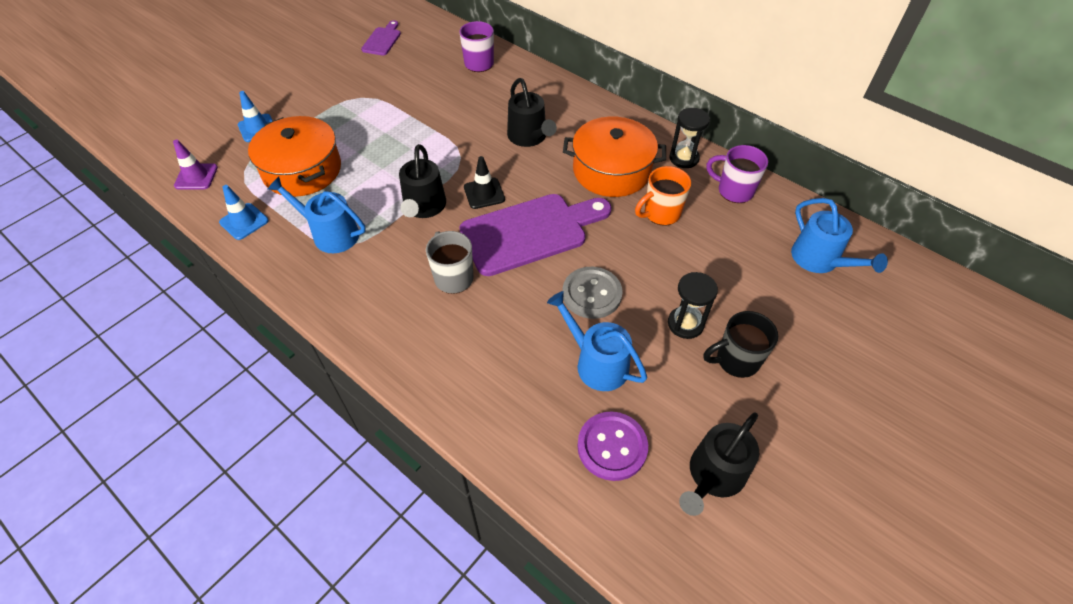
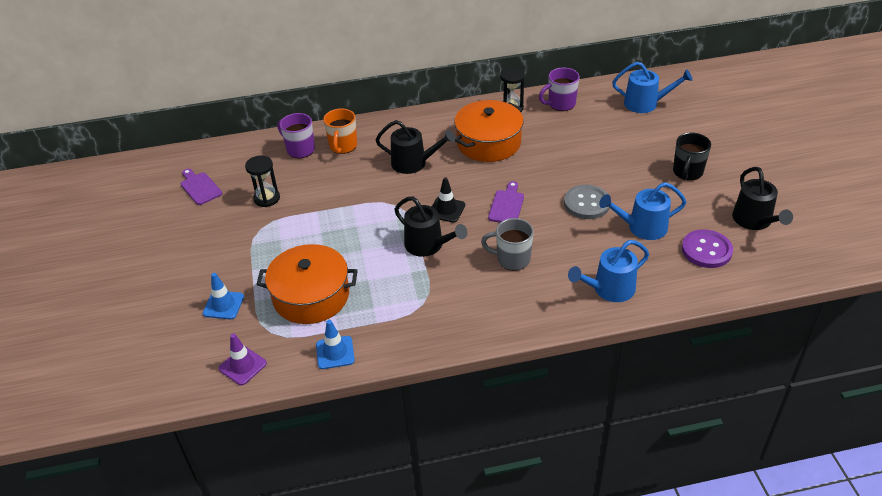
camera: 50 degrees left, 10 degrees down
blue watering can [268,177,366,253] -> blue watering can moved to [568,240,649,302]
purple cutting board [459,194,612,276] -> purple cutting board [488,181,524,223], size x0.48
orange mug [635,166,691,226] -> orange mug moved to [323,108,357,154]
black hourglass [668,272,718,339] -> black hourglass moved to [245,155,280,207]

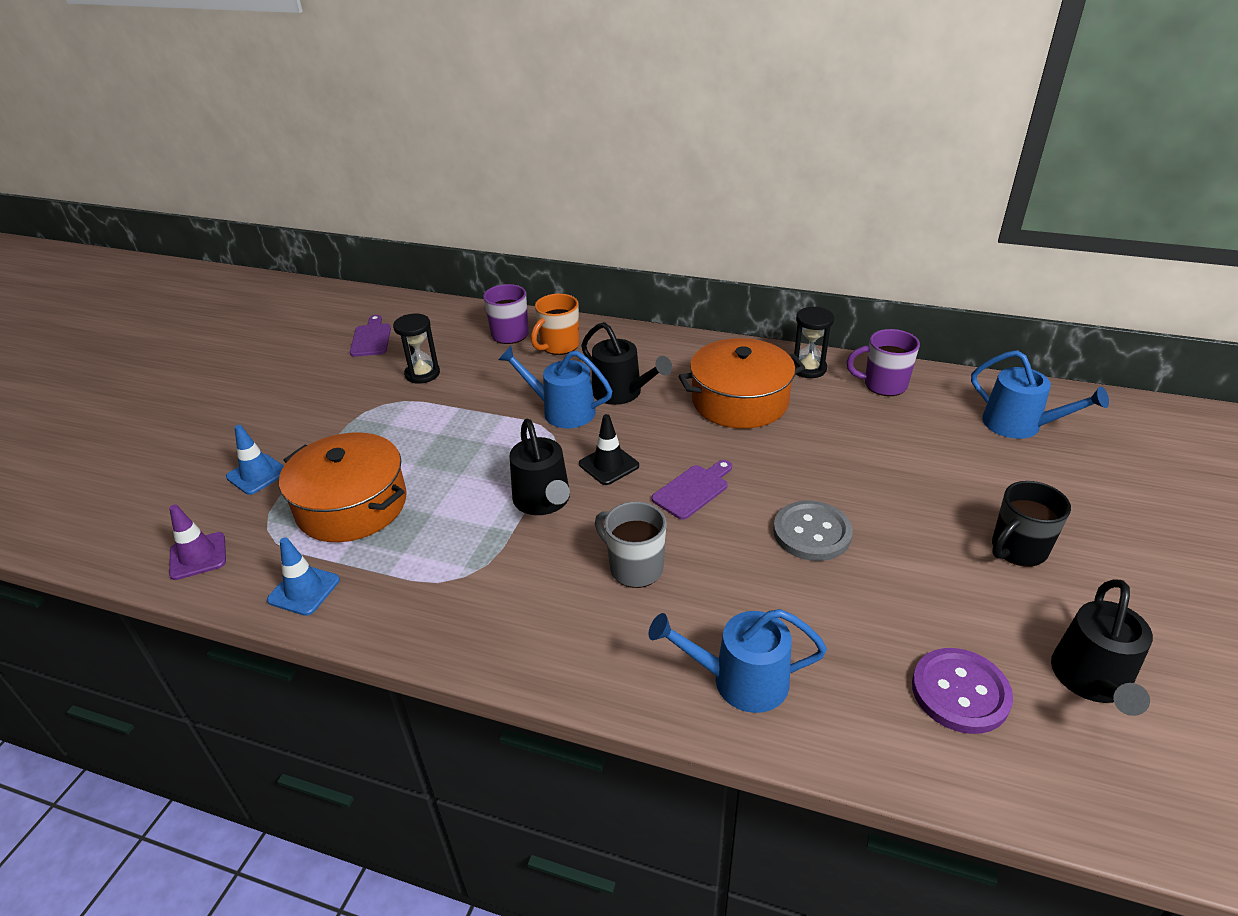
camera: 30 degrees right, 5 degrees down
blue watering can [599,182,686,240] -> blue watering can moved to [498,346,612,428]

